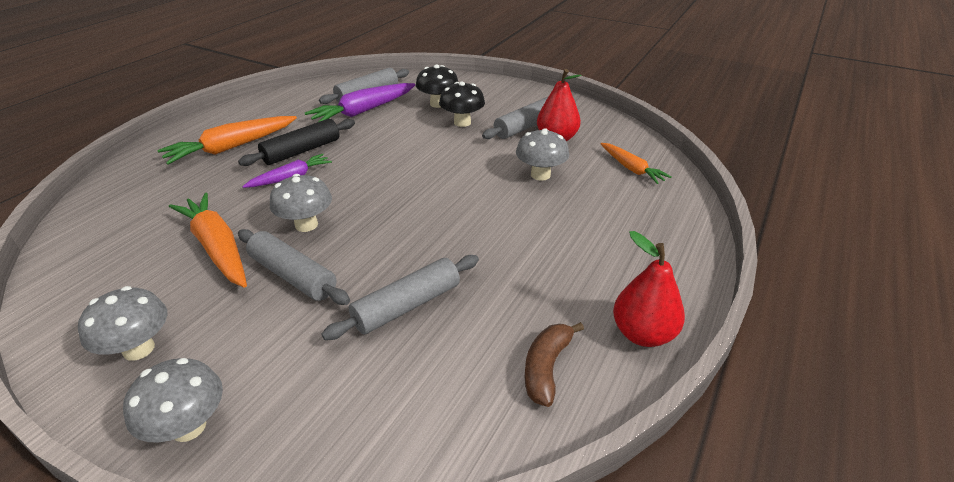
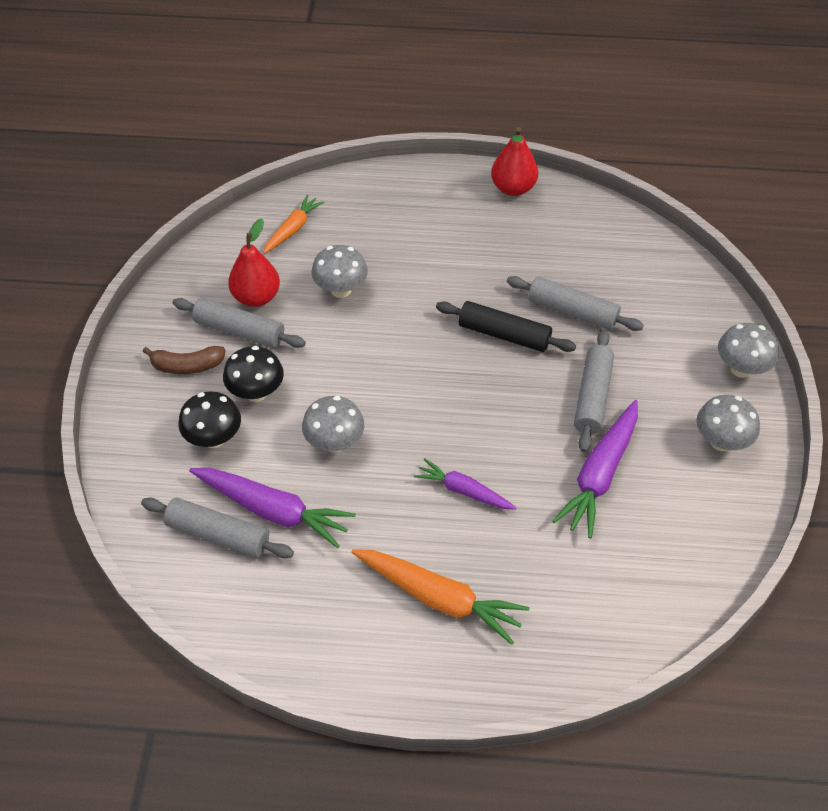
camera: 115 degrees left, 15 degrees up
orange carrot [169,193,247,288] -> purple carrot [552,400,638,538]
black rolling pin [238,119,355,166] -> black rolling pin moved to [436,301,576,352]
grey mushroom [270,174,332,232] -> grey mushroom moved to [302,396,364,453]
brown banana [525,322,584,407] -> brown banana moved to [142,346,226,374]

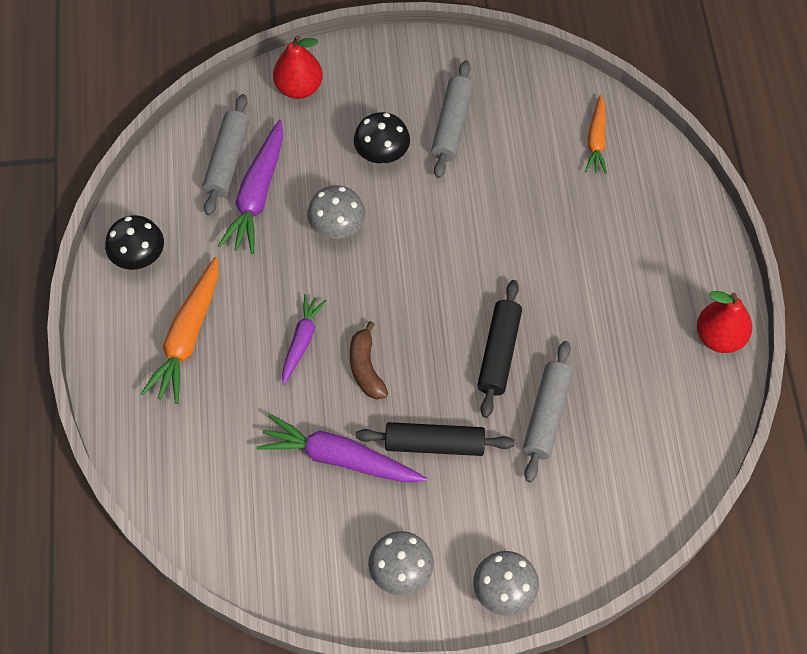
camera: 80 degrees right, 10 degrees up
brown banana [142,346,226,374] -> brown banana moved to [350,321,388,400]
black mushroom [179,391,241,448] -> black mushroom moved to [105,215,164,270]
red pear [228,219,280,307] -> red pear moved to [273,35,323,99]
orange carrot [263,195,324,254] -> orange carrot turned 75 degrees clockwise [585,95,607,174]
grey mushroom [311,245,368,298] -> none
grey rolling pin [574,330,614,452] -> black rolling pin [356,422,515,456]

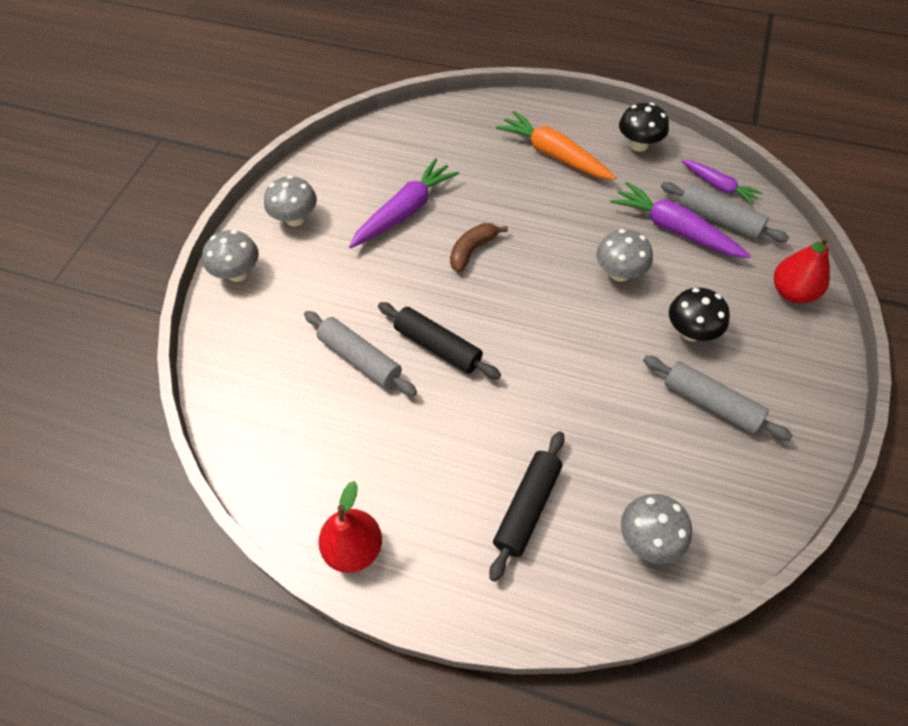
camera: 115 degrees right, 5 degrees down
purple carrot [282,294,327,385] -> purple carrot moved to [681,160,762,205]
brown banana [350,321,388,400] -> brown banana turned 60 degrees counterclockwise [450,223,508,272]
black rolling pin [356,422,515,456] -> black rolling pin moved to [489,431,564,582]
orange carrot [585,95,607,174] -> grey mushroom [621,494,692,564]

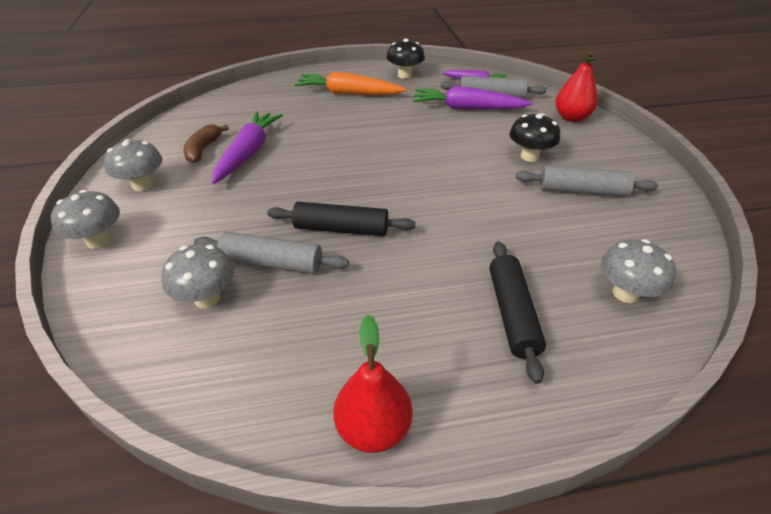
camera: 30 degrees left, 15 degrees down
brown banana [450,223,508,272] -> brown banana moved to [183,125,229,163]
grey mushroom [596,229,653,282] -> grey mushroom moved to [162,244,234,308]

